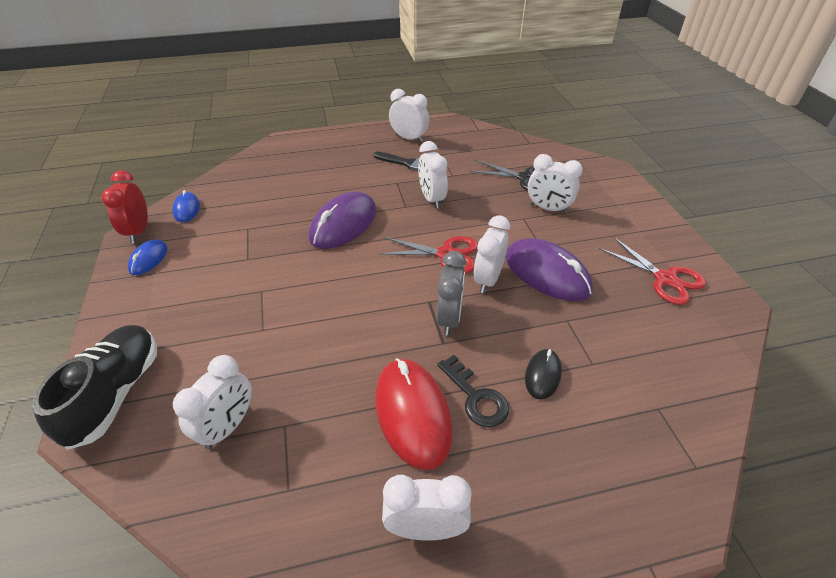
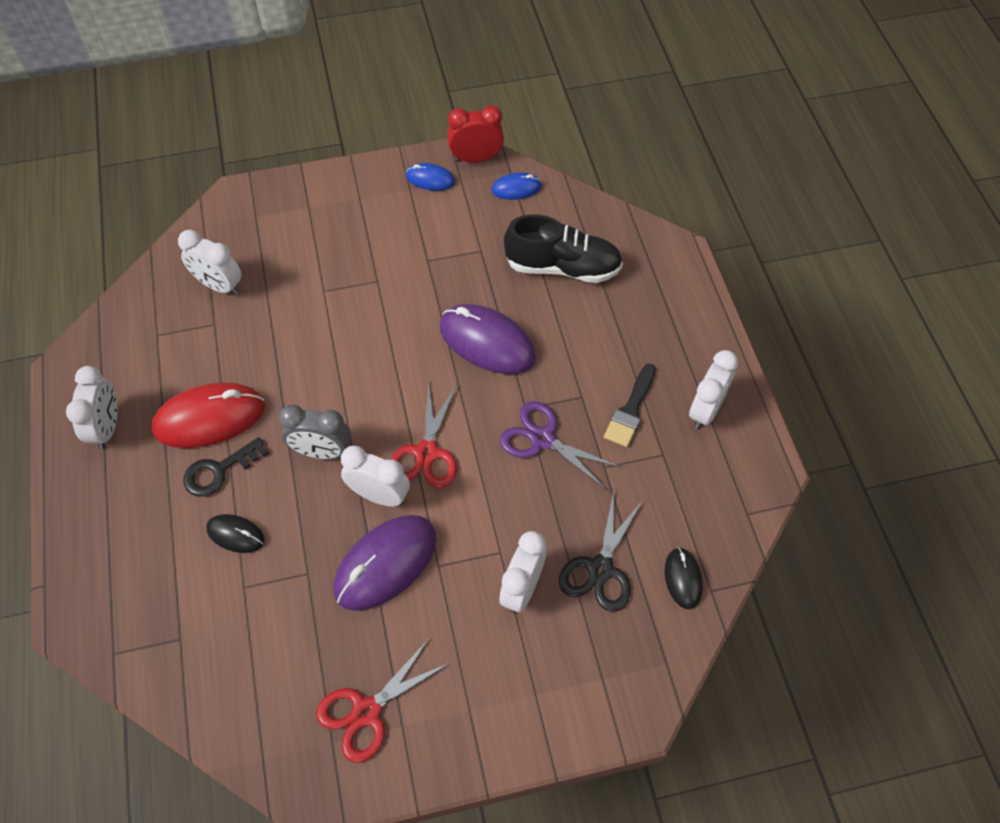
camera: 90 degrees right, 15 degrees up
black shoe [32,325,157,450] -> black shoe moved to [504,215,623,283]
white clock [418,141,448,209] -> purple scissors [500,401,622,489]
none -> black mouse [665,547,703,609]

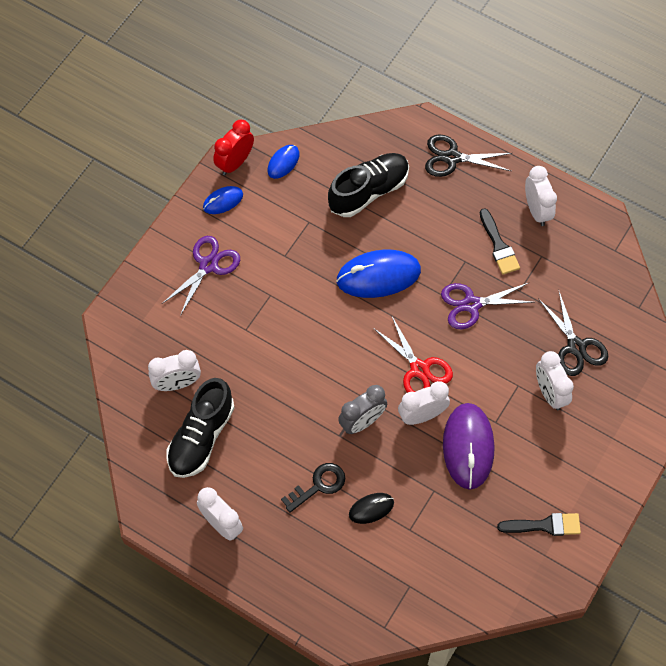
camera: 45 degrees left, 5 degrees up
red mouse [151,382,265,448] -> none
black key [183,437,269,497] -> black key turned 135 degrees counterclockwise [281,463,345,513]
red scissors [316,639,450,763] -> black brush [497,513,581,536]
purple mouse [440,304,536,374] -> blue mouse [336,250,421,298]
black mouse [665,547,703,609] -> none
none -> purple scissors [162,236,240,316]
none -> black shoe [166,378,234,478]
none -> black scissors [425,135,512,177]

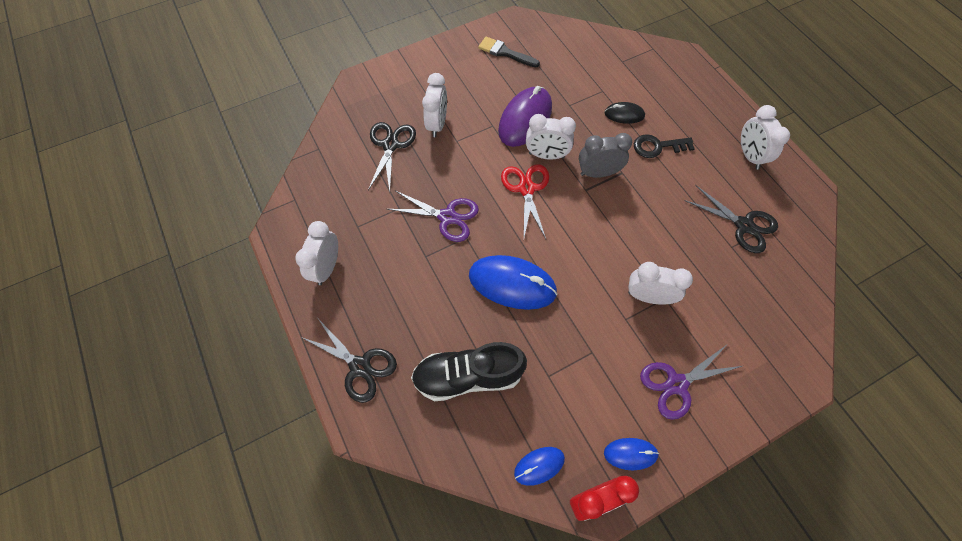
camera: 150 degrees left, 0 degrees up
white clock [148,350,201,391] -> white clock moved to [628,262,693,305]
black shoe [166,378,234,478] -> black scissors [684,185,778,253]
black brush [480,208,520,275] -> none

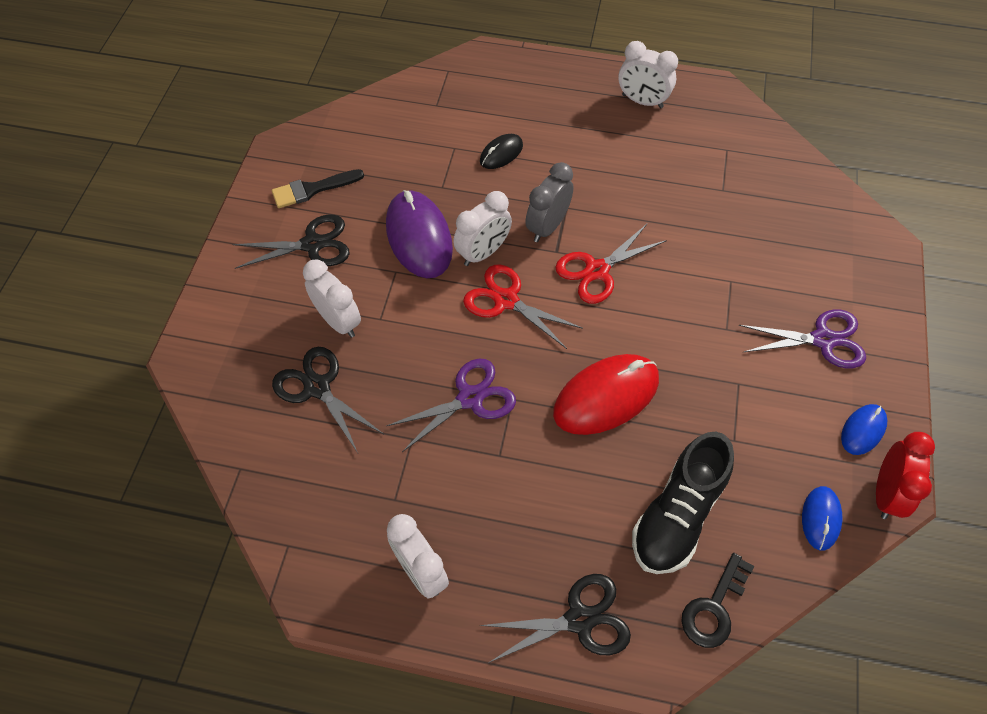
camera: 50 degrees left, 5 degrees down
blue mouse [469,255,558,310] -> red mouse [553,354,659,435]
white clock [628,262,693,305] -> none
black key [634,134,695,158] -> black key moved to [681,553,754,648]
purple scissors [640,345,742,420] -> purple scissors turned 105 degrees counterclockwise [739,309,866,368]
black scissors [684,185,778,253] -> black scissors moved to [232,214,350,269]
none -> red scissors [555,223,667,304]

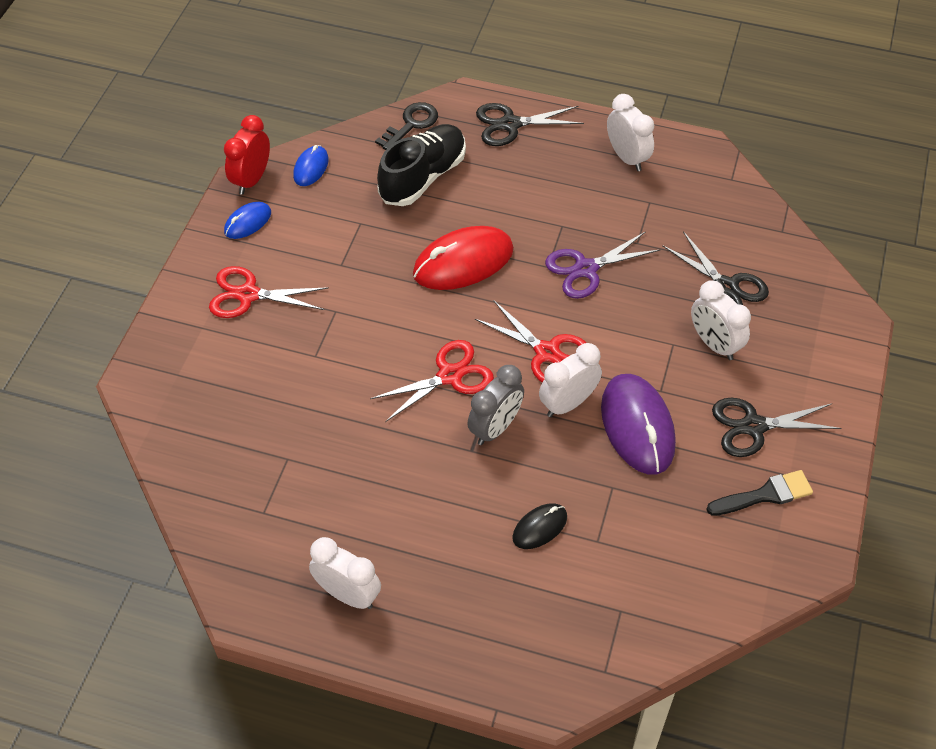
camera: 175 degrees left, 5 degrees down
purple scissors [739,309,866,368] -> red scissors [209,266,329,318]

